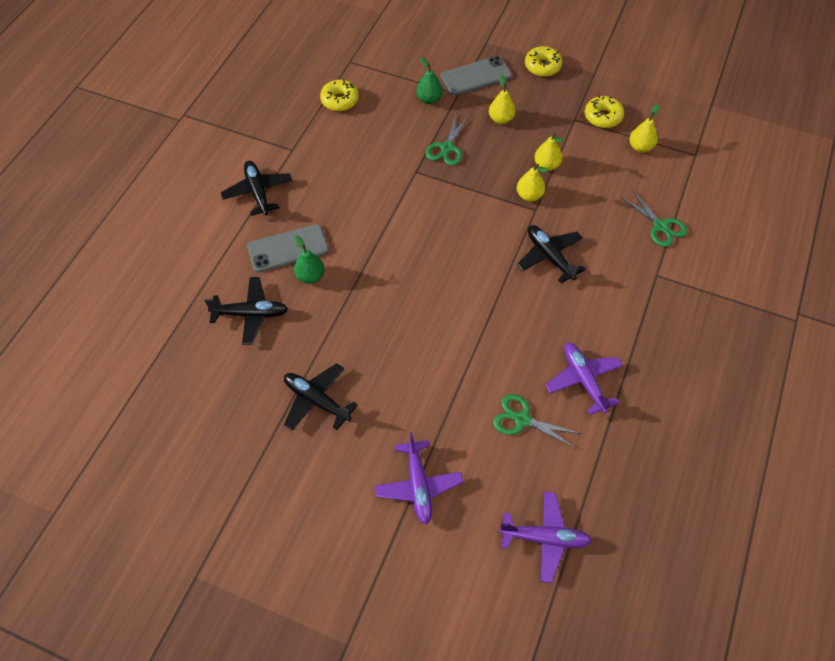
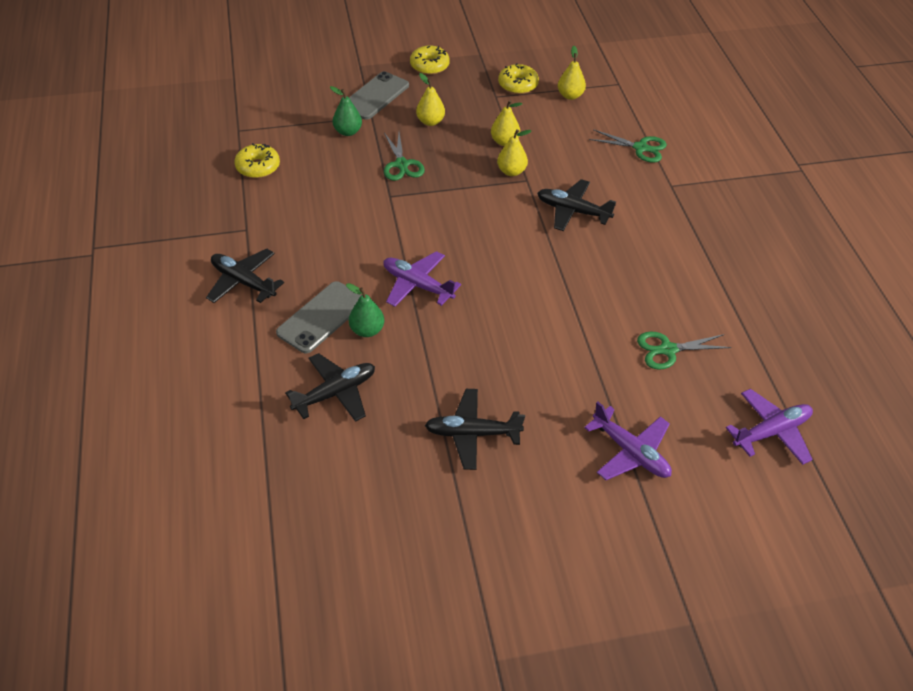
camera: 35 degrees left, 10 degrees down
purple plane [546,343,623,415] -> purple plane moved to [383,251,461,307]

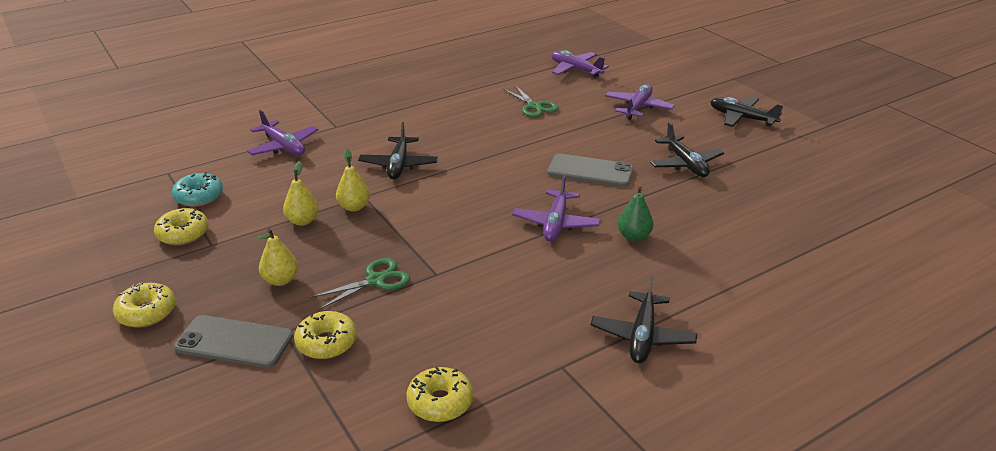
camera: 110 degrees left, 15 degrees down
grey phone [276,281,361,353] -> grey phone moved to [547,153,634,187]
black plane [285,353,375,422] -> black plane moved to [710,96,783,127]
green pear [330,86,362,136] -> yellow donut [294,311,357,359]
yellow pear [558,46,586,100] -> turquoise donut [172,172,223,207]
green scissors [589,129,667,163] -> purple plane [247,110,318,155]

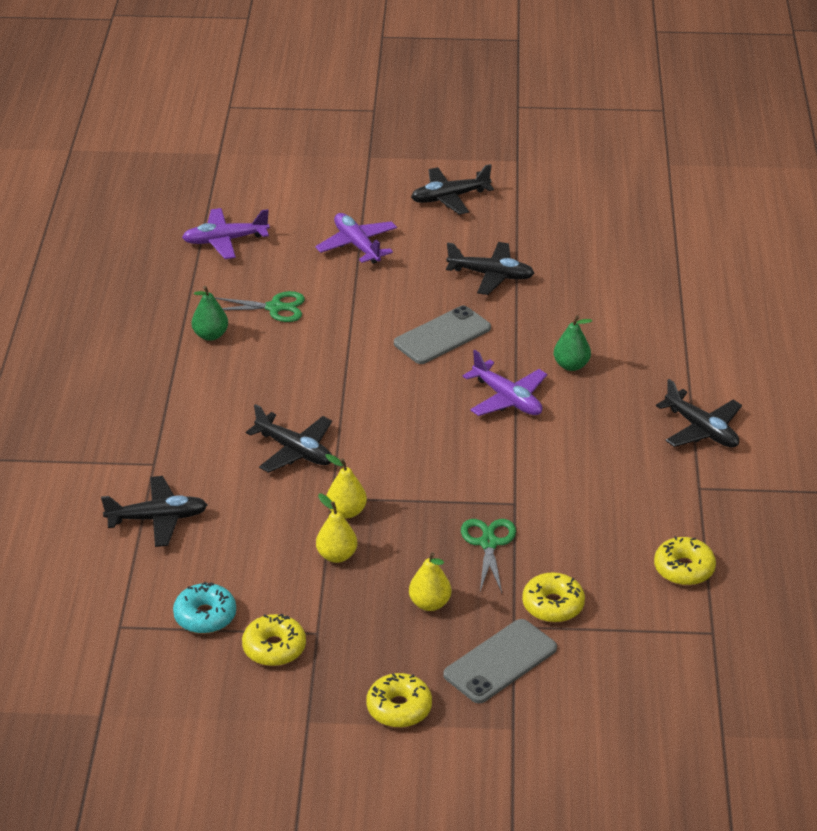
camera: 55 degrees left, 5 degrees up
purple plane [247,110,318,155] -> black plane [101,476,207,547]
none -> green pear [191,286,228,341]

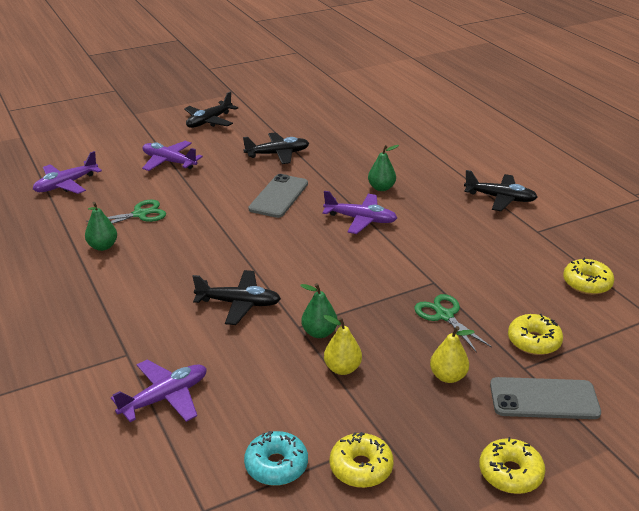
camera: 30 degrees left, 5 degrees down
black plane [101,476,207,547] -> purple plane [111,360,207,422]
yellow pear [325,454,367,518] -> green pear [300,283,338,338]
grey phone [443,619,557,703] -> grey phone turned 75 degrees clockwise [490,377,601,419]

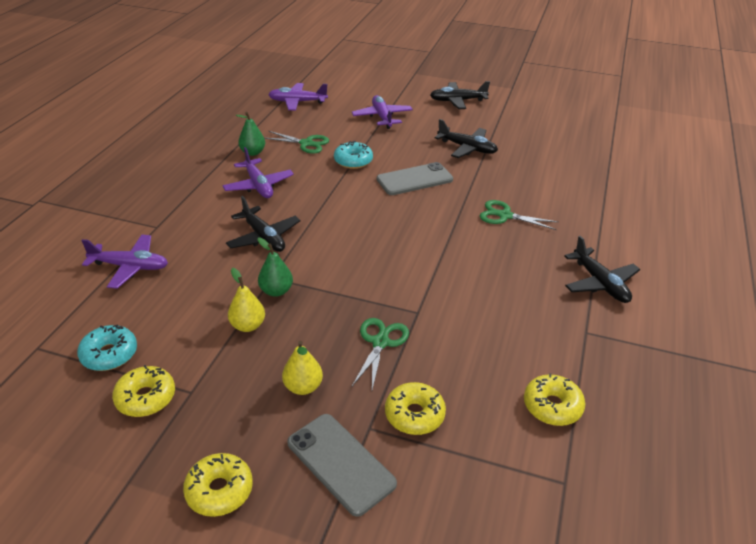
camera: 45 degrees right, 5 degrees up
purple plane [322,191,397,234] -> purple plane moved to [222,147,294,198]
green pear [368,145,399,191] -> green scissors [480,200,558,230]
none -> turquoise donut [334,141,373,169]

